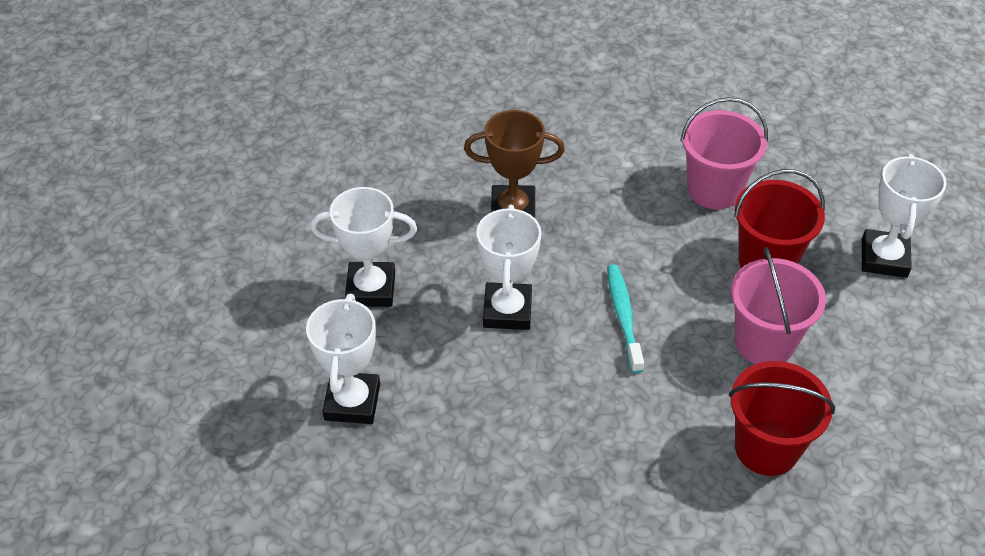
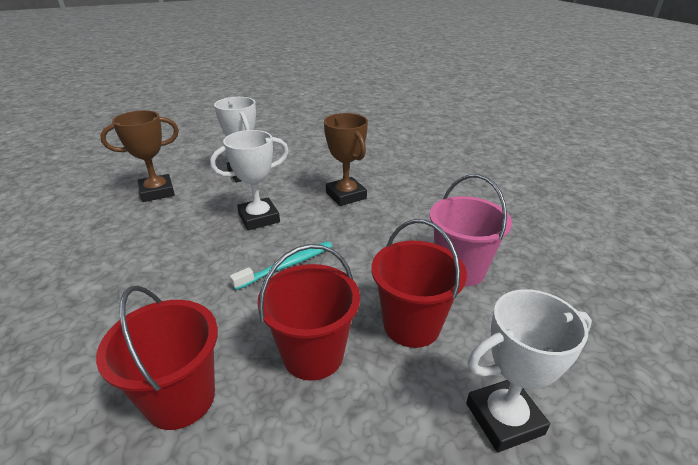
camera: 60 degrees right, 15 degrees down
white trophy [306,294,380,424] -> brown trophy [100,110,179,202]
pink bucket [731,247,826,364] -> red bucket [257,244,360,381]

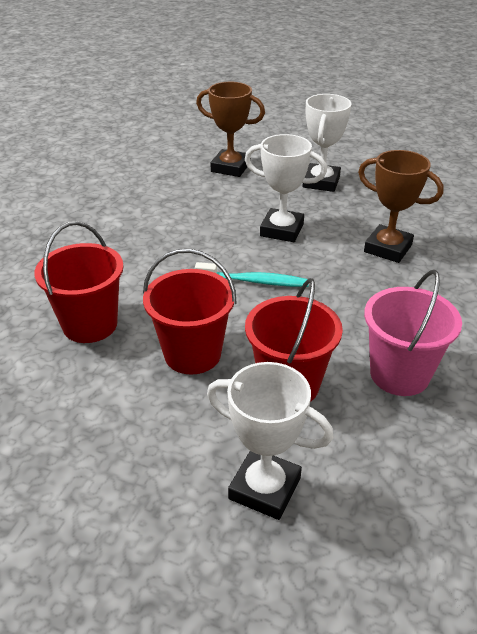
camera: 45 degrees right, 5 degrees up
brown trophy [324,113,368,206] -> brown trophy turned 75 degrees counterclockwise [358,150,444,263]

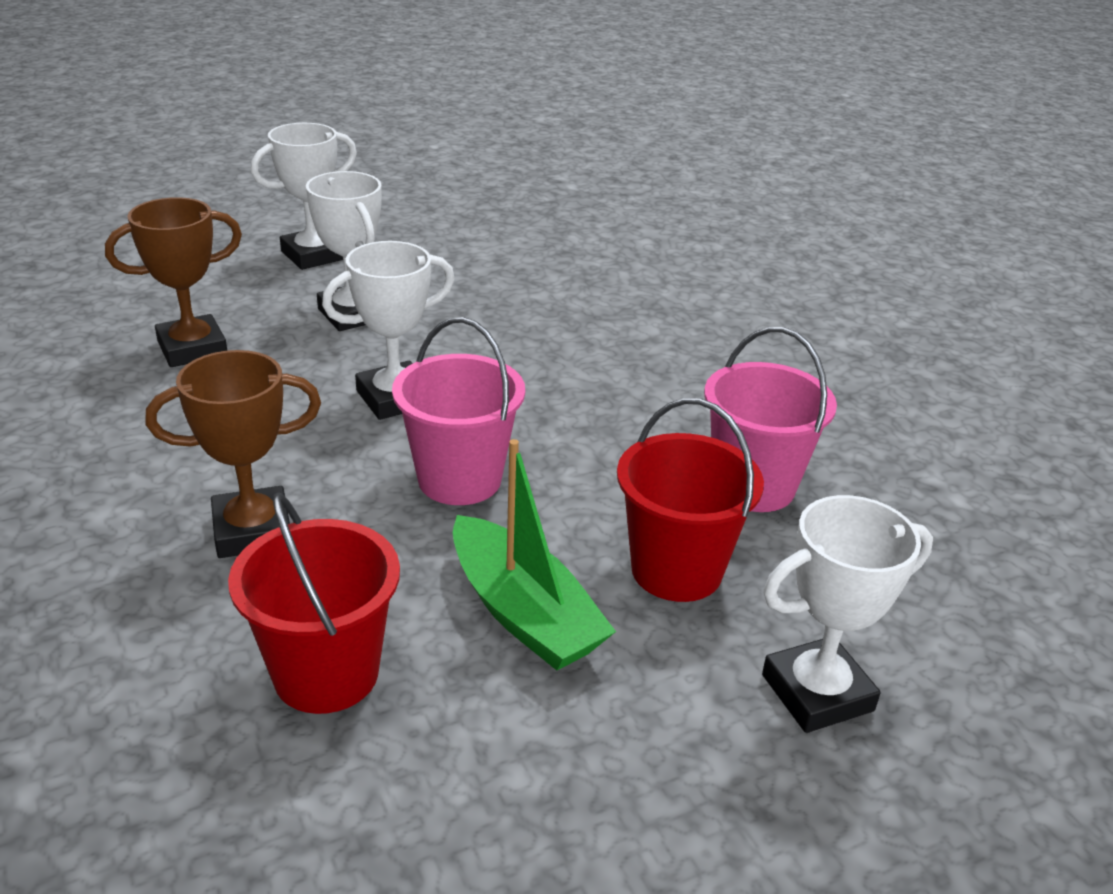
camera: 50 degrees left, 5 degrees down
red bucket [143,249,237,375] -> green boat [453,439,616,670]
turquoise toothbrush [195,262,308,287] -> pink bucket [392,317,525,505]
brown trophy [358,150,444,263] -> brown trophy moved to [146,350,321,558]
none -> white trophy [251,123,357,270]

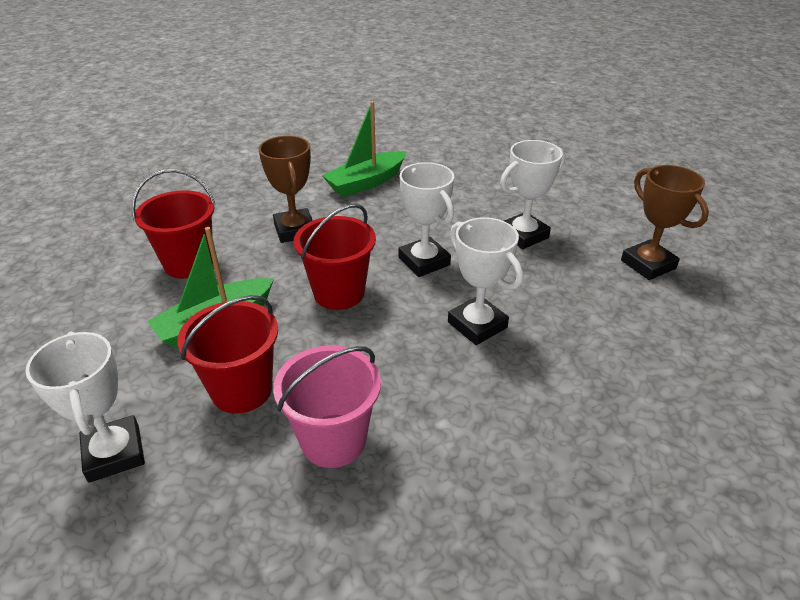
camera: 90 degrees right, 5 degrees up
brown trophy [105,197,242,367] -> brown trophy moved to [621,165,709,280]
white trophy [251,123,357,270] -> white trophy moved to [448,217,523,345]
pink bucket [392,317,525,505] -> red bucket [294,204,376,310]
none -> green boat [322,101,406,197]

